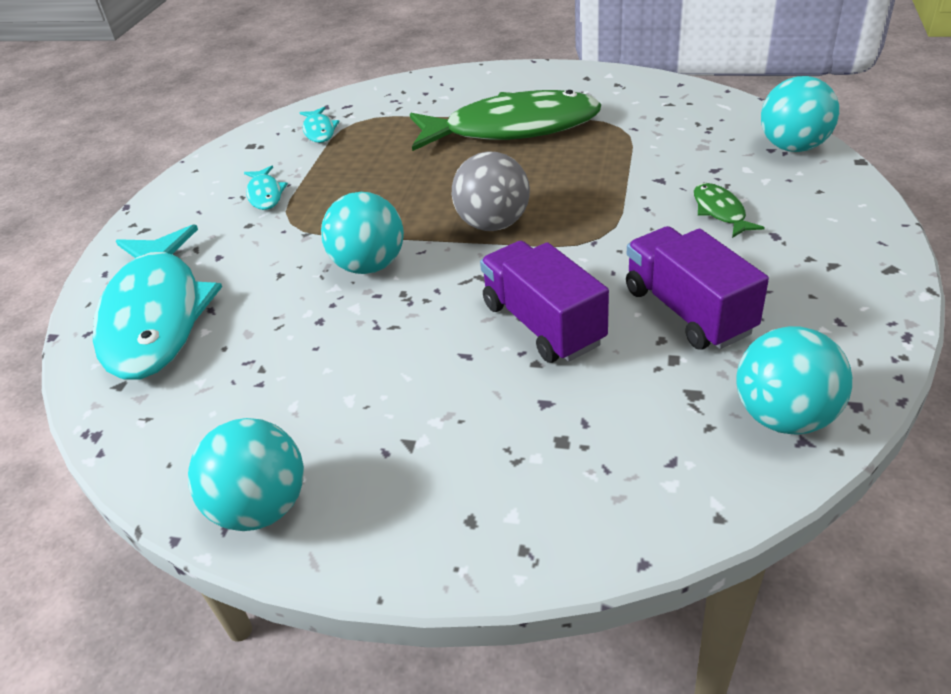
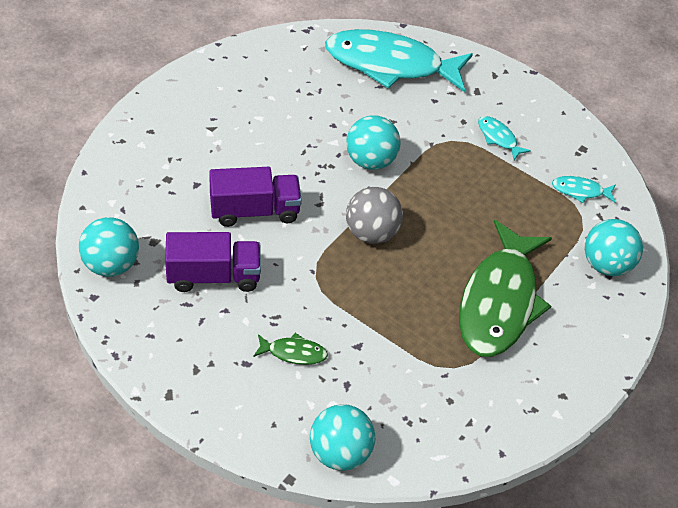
camera: 105 degrees right, 10 degrees up
turquoise ball [188,418,304,531] -> turquoise ball moved to [585,219,643,276]
turquoise fish [244,166,288,210] -> turquoise fish turned 45 degrees clockwise [478,116,531,160]

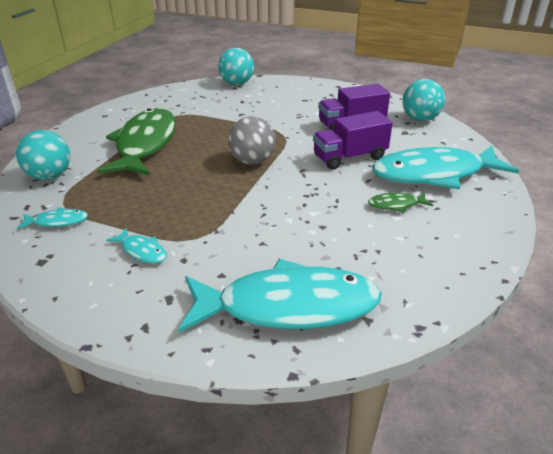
camera: 170 degrees right, 15 degrees down
green fish [253,333,328,365] -> green fish moved to [368,192,433,213]
turquoise ball [346,115,401,170] -> none
none -> turquoise fish [372,146,519,189]

